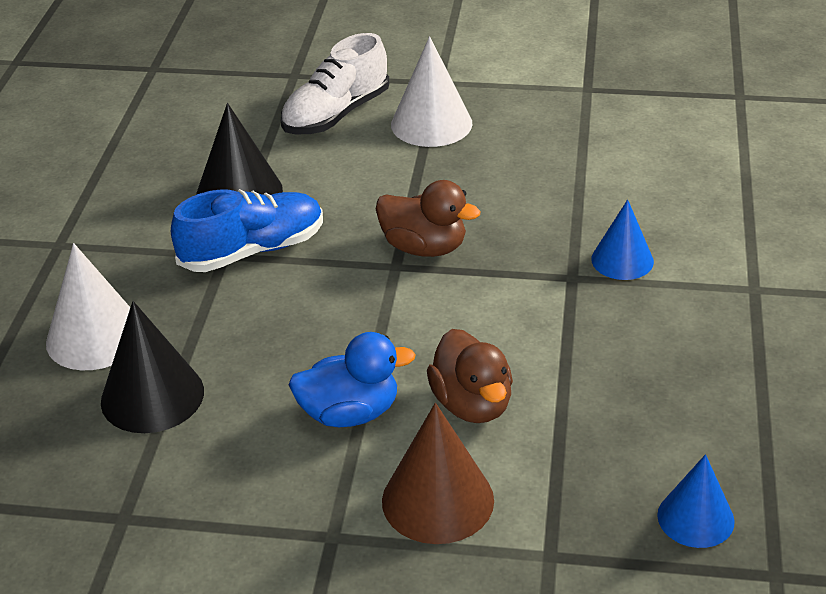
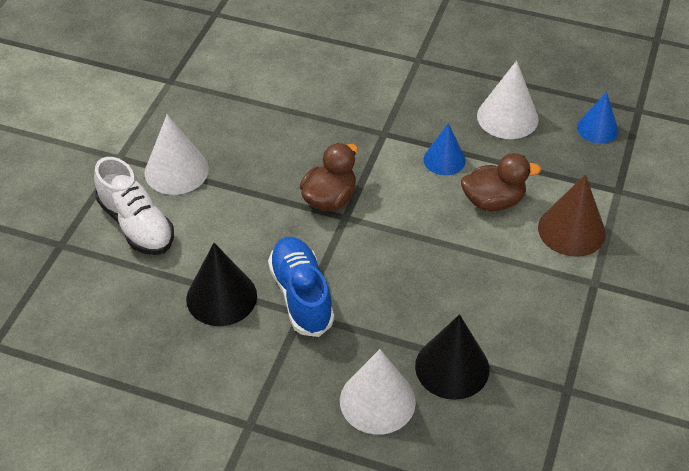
camera: 80 degrees left, 10 degrees up
blue duck [289,332,416,427] -> none
blue cone [591,199,654,280] -> blue cone moved to [423,123,466,175]
none -> white cone [477,60,539,139]

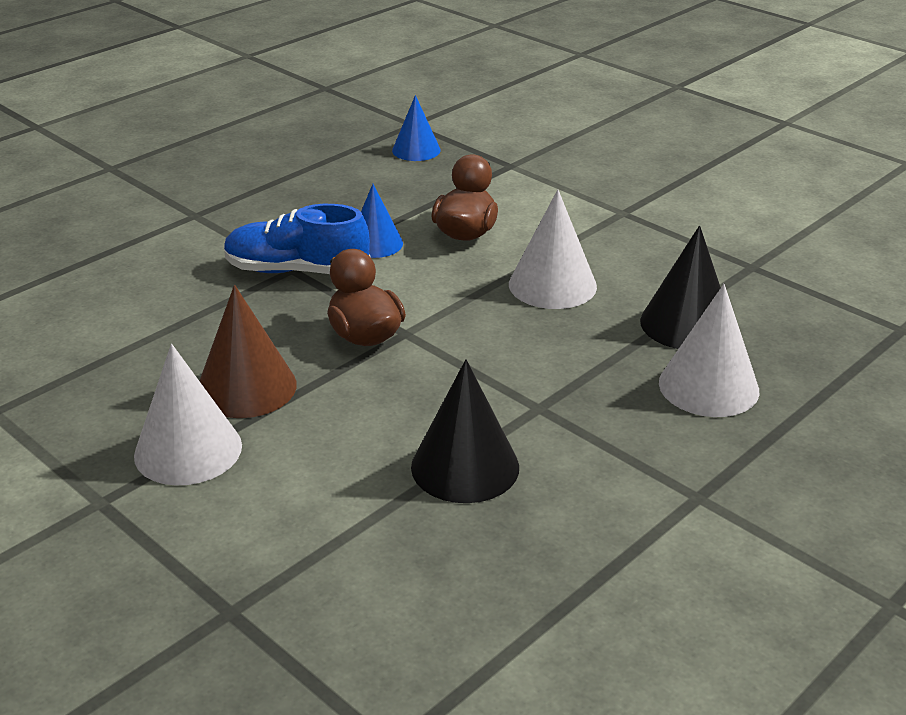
camera: 65 degrees left, 15 degrees down
white shoe [94,157,174,255] -> none
blue shoe [268,237,334,337] -> blue shoe moved to [224,204,370,274]
white cone [477,60,539,139] -> white cone moved to [509,189,597,309]
brown cone [538,174,606,257] -> brown cone moved to [200,285,297,418]

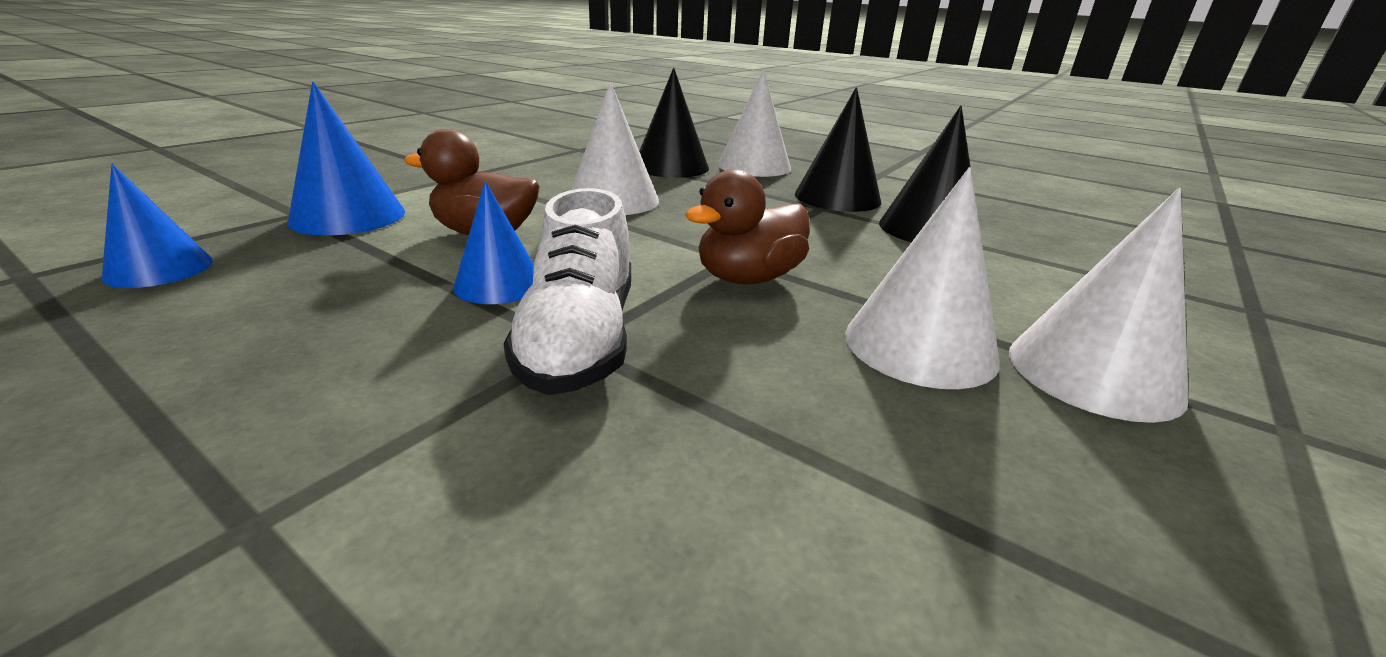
camera: 100 degrees left, 5 degrees down
brown cone [200,285,297,418] -> white cone [845,167,1000,389]
blue shoe [224,204,370,274] -> white shoe [503,188,631,395]
none -> blue cone [287,82,405,236]
none -> black cone [795,87,881,212]

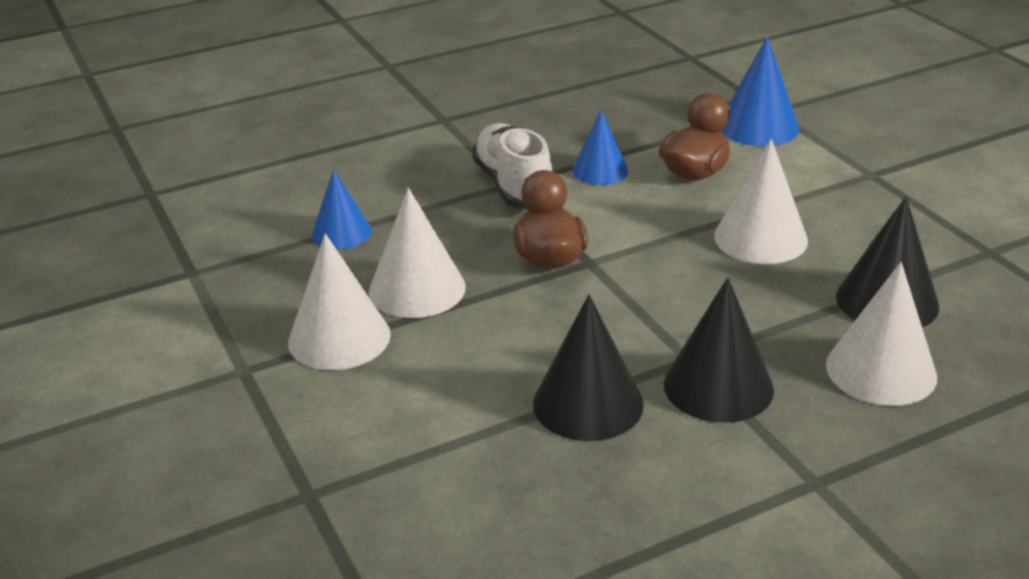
camera: 120 degrees right, 5 degrees up
blue cone [101,164,213,288] -> blue cone moved to [312,169,372,249]
white shoe [503,188,631,395] -> white shoe turned 45 degrees clockwise [472,123,552,209]

